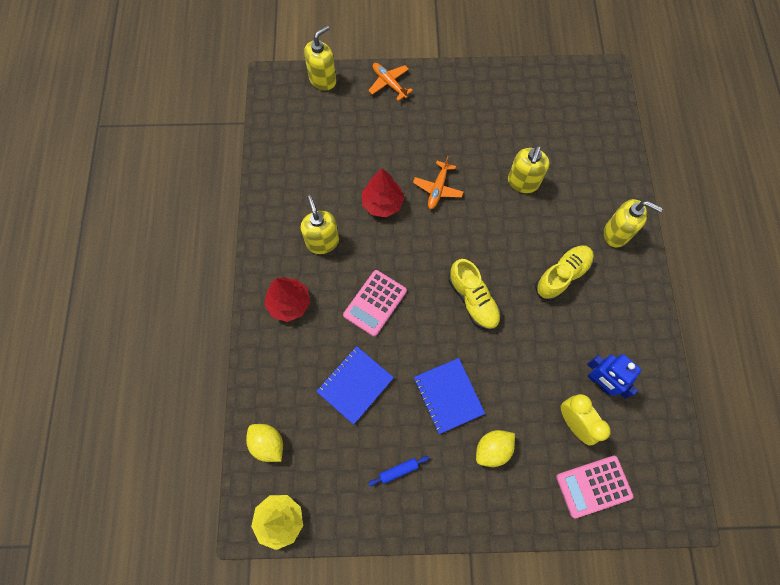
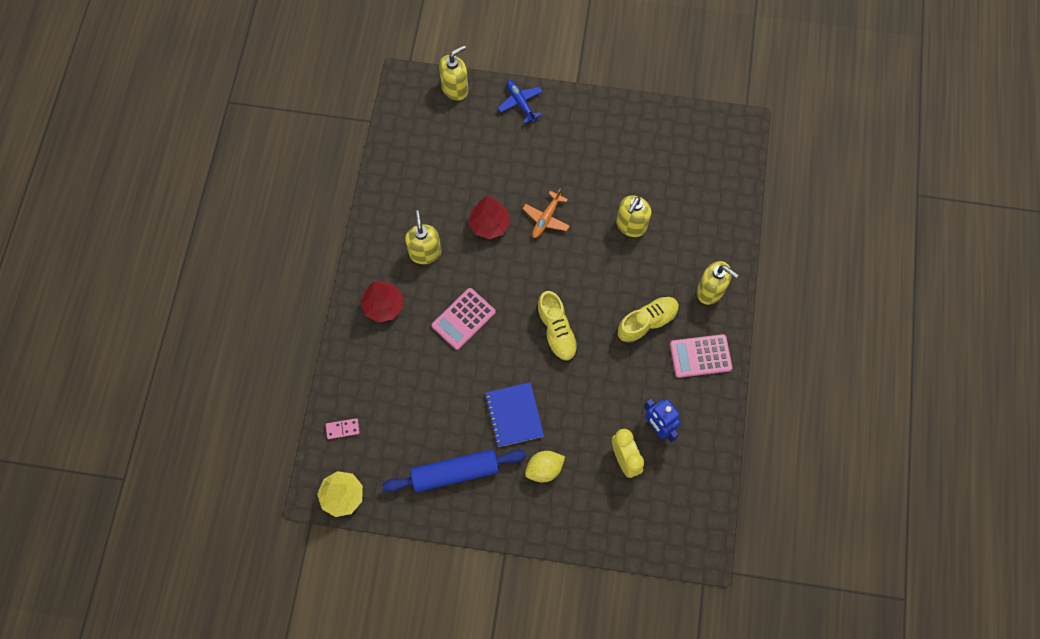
camera: 10 degrees right, 0 degrees up
yellow lemon [246,424,283,462] -> pink domino [326,418,360,439]
blue notebook [316,346,394,425] -> none
orange plane [368,63,413,101] -> blue plane [498,80,543,123]
blue rolling pin [368,456,430,486] -> blue rolling pin [382,449,527,492], size x2.41
pink calculator [556,456,633,518] -> pink calculator moved to [670,334,733,378]

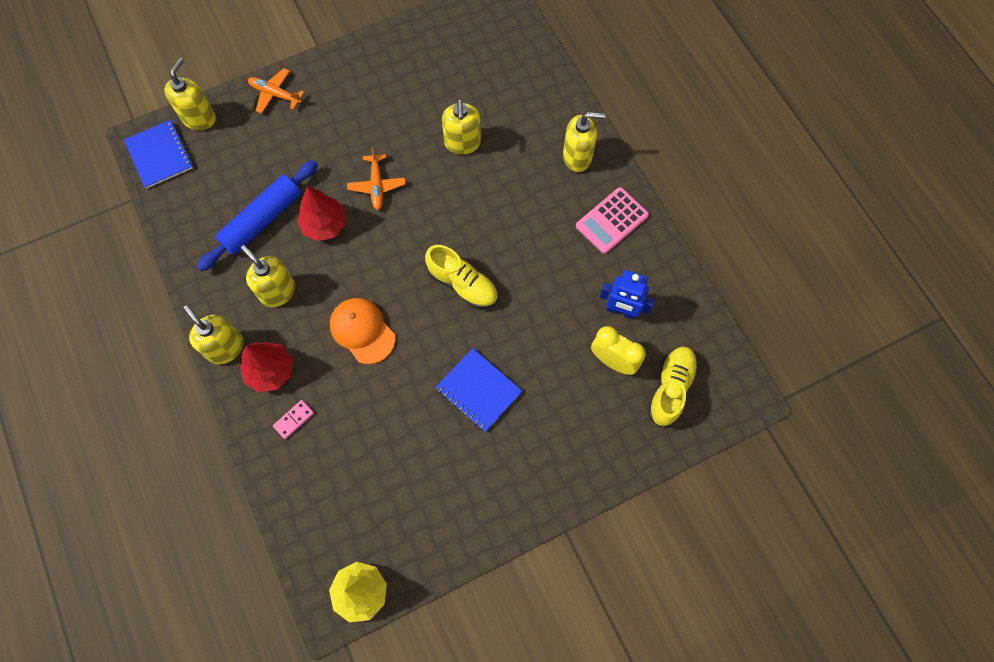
camera: 35 degrees left, 0 degrees up
pink domino [326,418,360,439] -> pink domino moved to [273,400,314,439]
blue rolling pin [382,449,527,492] -> blue rolling pin moved to [197,160,318,272]
pink calculator [432,288,496,350] -> orange cap [330,298,395,364]
blue plane [498,80,543,123] -> orange plane [248,68,305,114]
yellow lemon [525,451,565,483] -> none
yellow shoe [617,297,679,344] -> yellow shoe moved to [648,347,698,427]
none -> blue notebook [124,120,193,189]
none -> yellow soap dispenser [183,305,243,365]

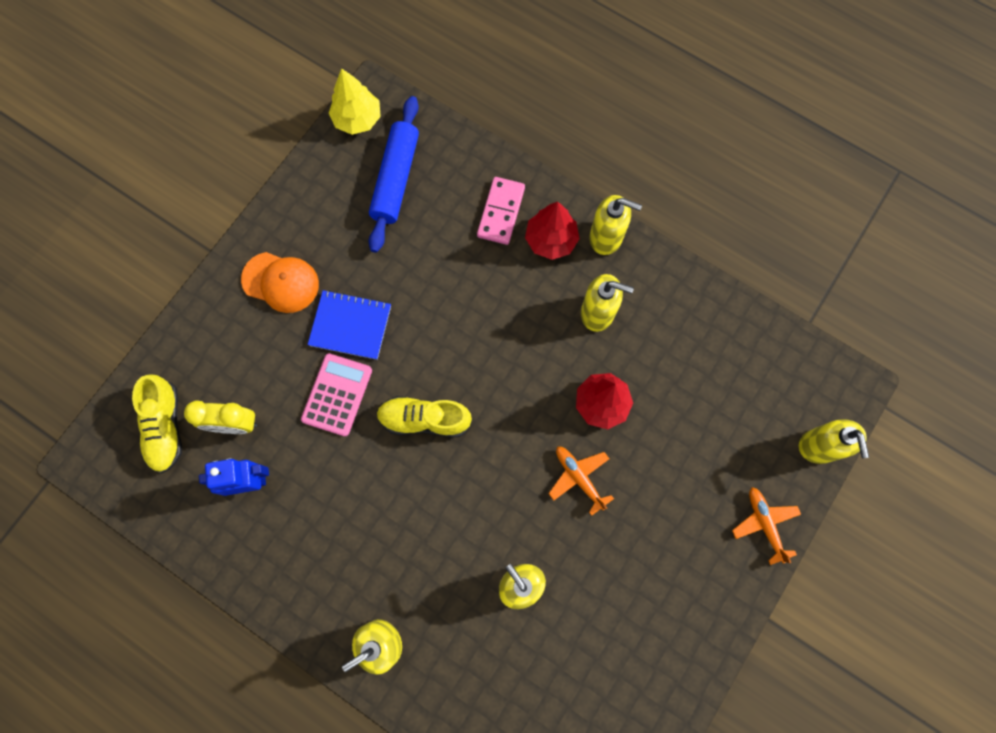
camera: 150 degrees right, 5 degrees up
blue notebook [124,120,193,189] -> none
blue rolling pin [197,160,318,272] -> blue rolling pin moved to [369,96,419,253]
orange plane [248,68,305,114] -> orange plane turned 105 degrees counterclockwise [732,487,801,565]
pink domino [273,400,314,439] -> pink domino [477,177,525,245], size x1.71
orange cap [330,298,395,364] -> orange cap moved to [241,252,319,313]
pink calculator [576,187,649,254] -> pink calculator moved to [301,353,372,436]

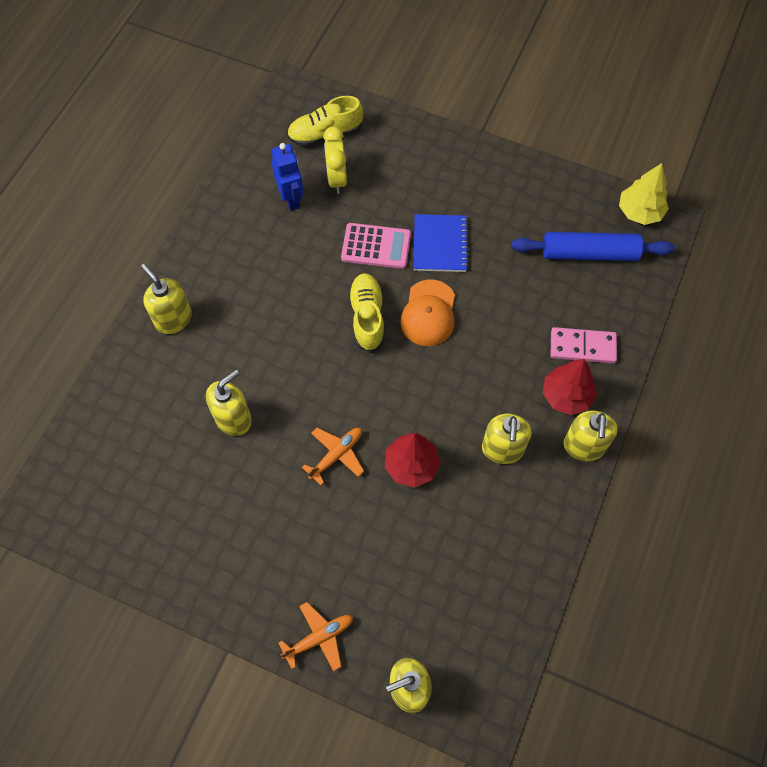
camera: 80 degrees right, 10 degrees down
orange cap [241,252,319,313] -> orange cap moved to [400,279,455,346]

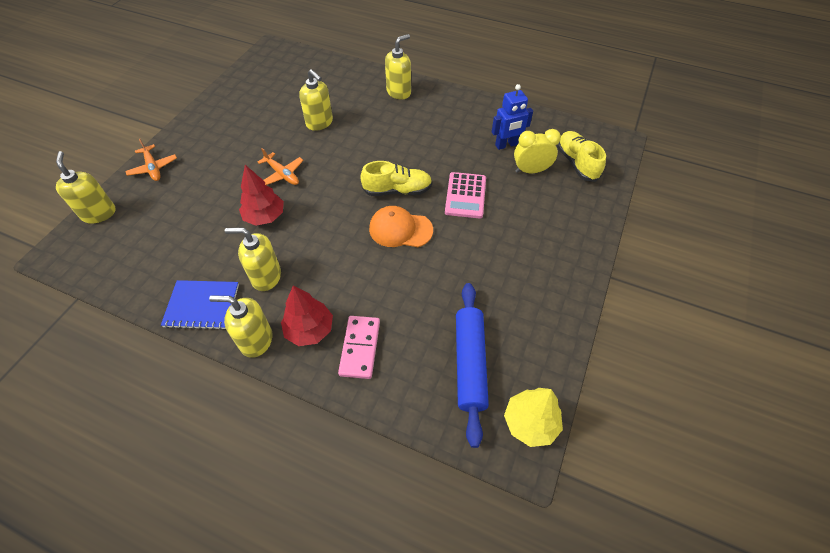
camera: 90 degrees right, 10 degrees down
blue notebook [414,214,469,272] -> blue notebook moved to [161,280,239,330]

